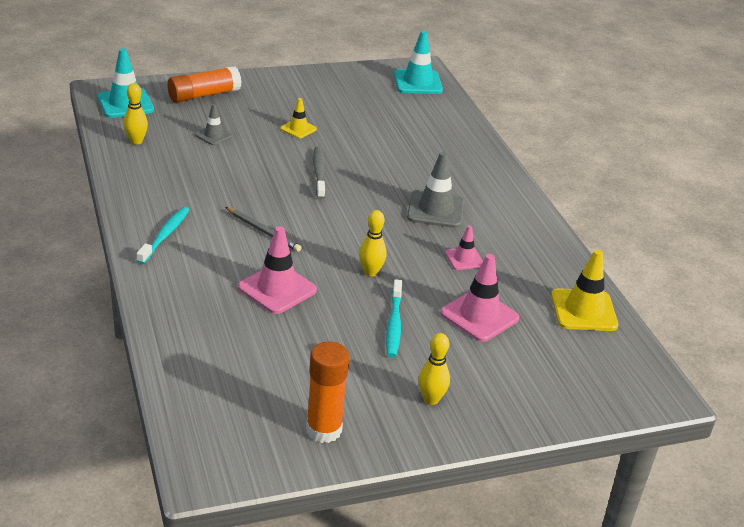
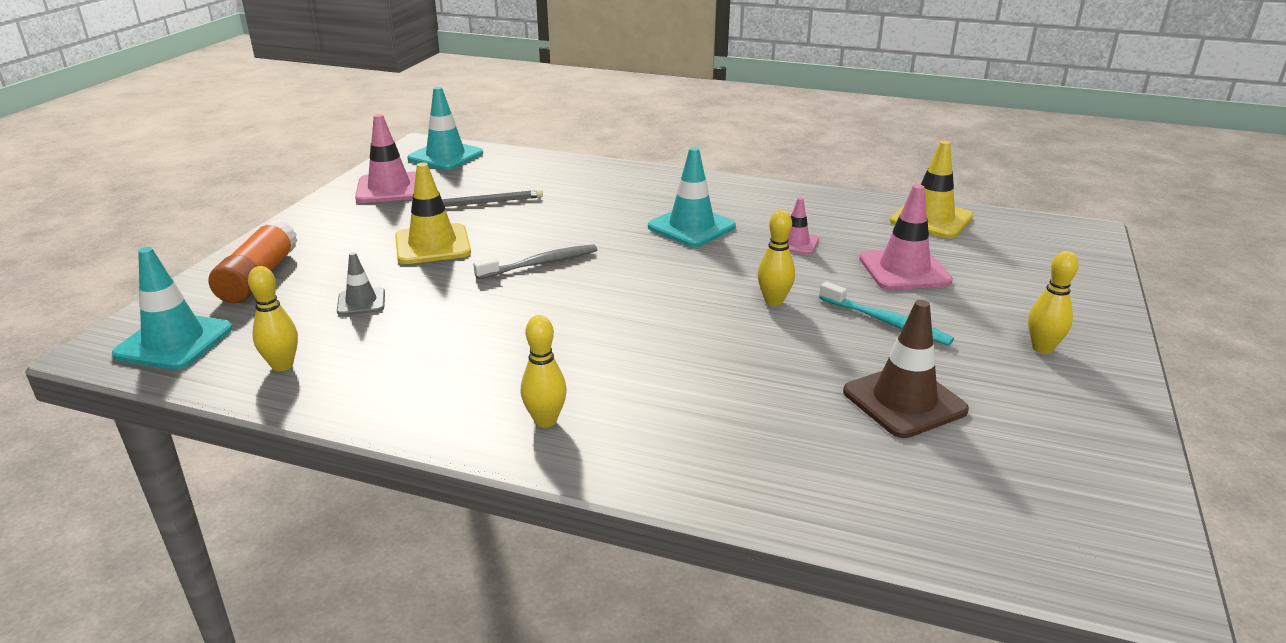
camera: 50 degrees left, 5 degrees down
turquoise toothbrush [137,207,189,264] -> yellow bowling pin [521,315,567,428]
grey pencil [225,207,301,252] -> grey pencil moved to [442,190,543,207]
pink traffic cone [238,226,317,314] -> pink traffic cone moved to [355,114,416,203]
yellow traffic cone [280,98,317,138] -> yellow traffic cone [395,163,471,264], size x1.75
orange glue stick [306,341,350,443] -> none
grey toothbrush [313,147,326,199] -> grey toothbrush turned 120 degrees clockwise [473,244,597,279]
grey traffic cone [407,152,464,228] -> turquoise traffic cone [648,147,736,247]
none -> brown traffic cone [843,300,969,438]

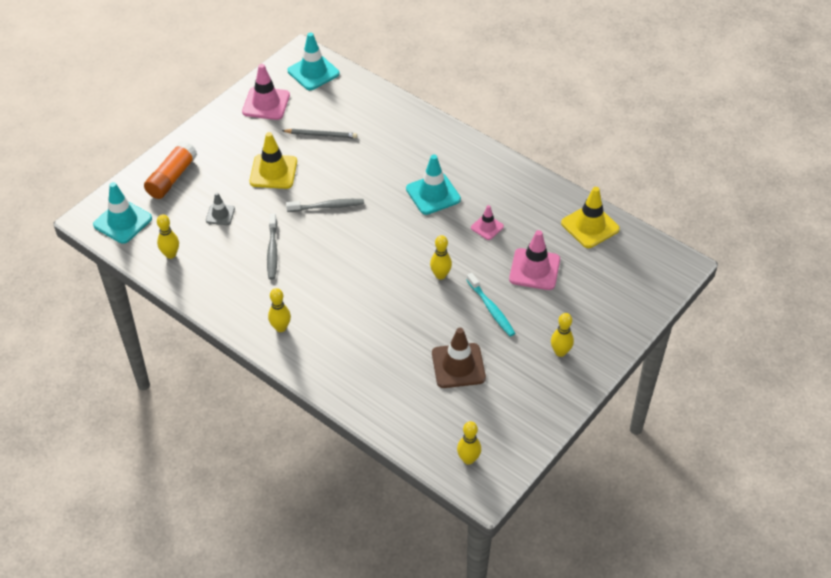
camera: 20 degrees right, 20 degrees up
none -> grey toothbrush [267,213,278,280]
none -> yellow bowling pin [457,421,481,465]

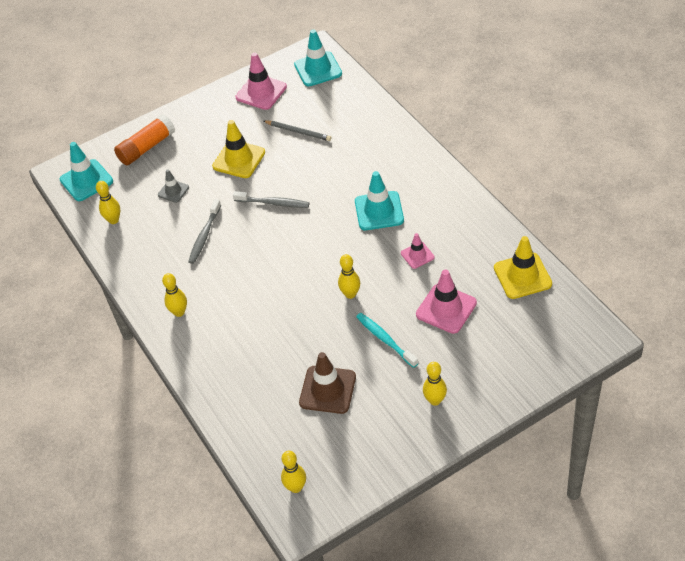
camera: 25 degrees right, 0 degrees up
turquoise toothbrush [467,273,515,337] -> turquoise toothbrush turned 150 degrees clockwise [356,313,418,368]

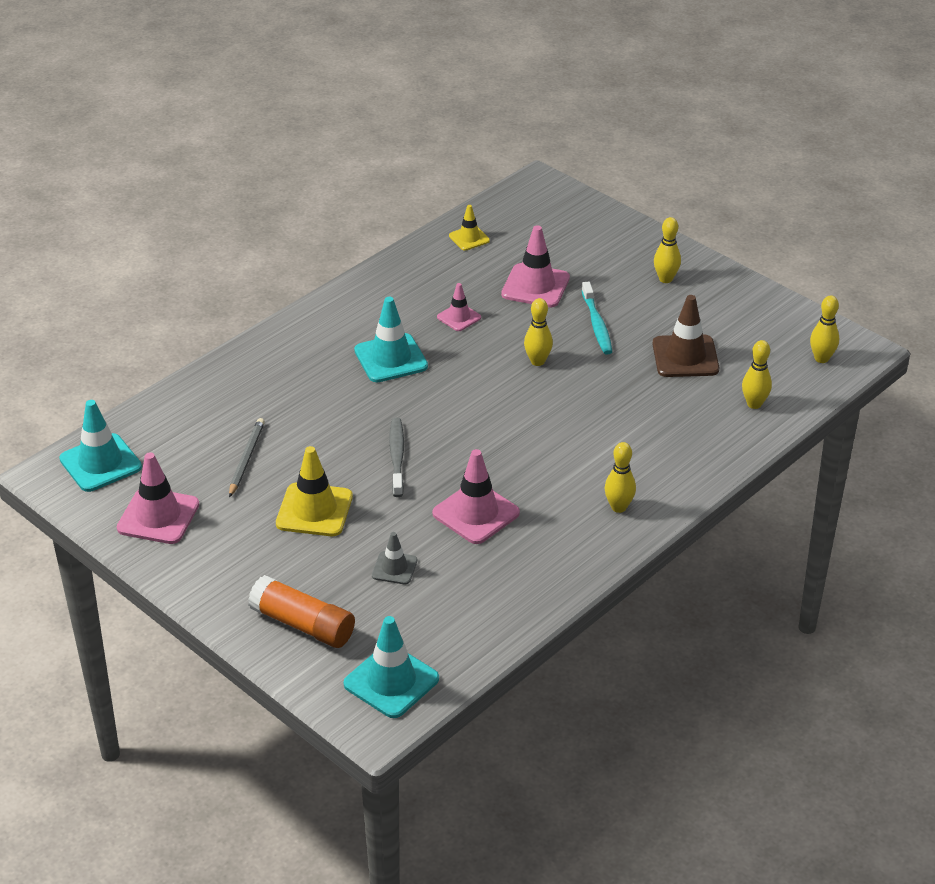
camera: 110 degrees left, 10 degrees down
yellow bowling pin [96,181,120,224] -> yellow bowling pin moved to [742,340,772,409]
grey toothbrush [188,199,221,264] -> pink traffic cone [432,449,520,544]
turquoise toothbrush [356,313,418,368] -> turquoise toothbrush turned 45 degrees counterclockwise [582,282,612,355]
yellow traffic cone [494,236,552,299] -> yellow traffic cone [449,205,490,251], size x0.57

